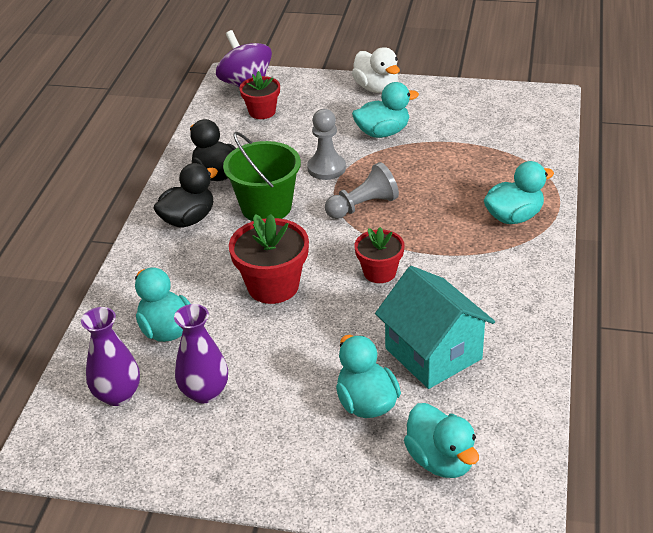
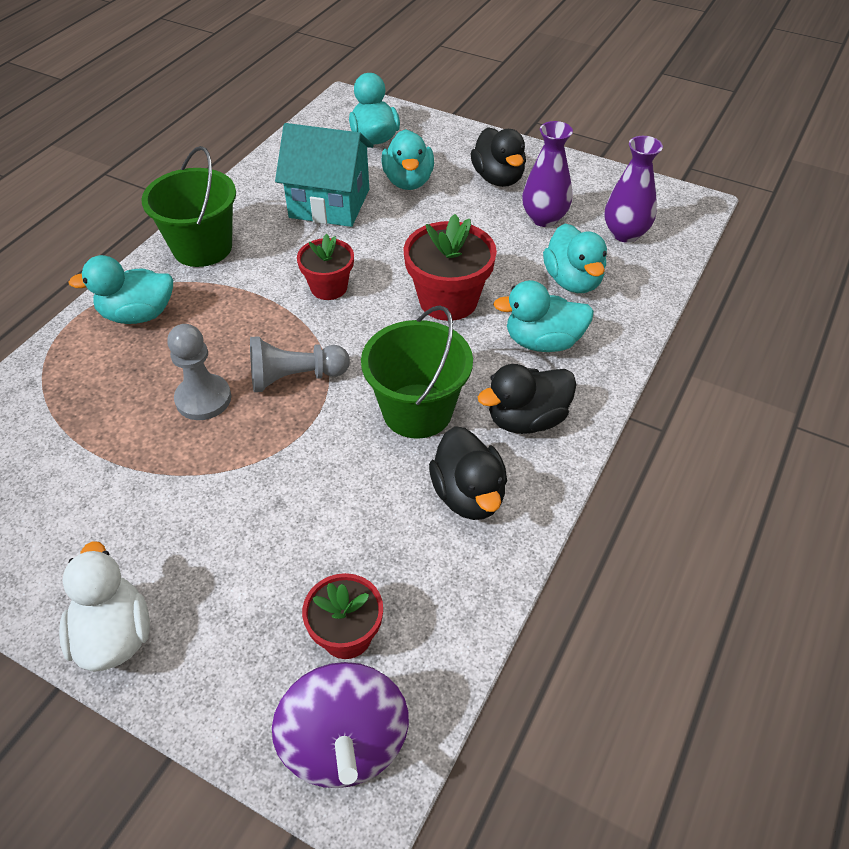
camera: 165 degrees left, 10 degrees up
grey pawn [307,109,346,180] -> grey pawn moved to [167,324,231,420]
turquoise duck [352,82,419,138] -> turquoise duck moved to [493,280,594,352]
turquoise house [375,266,495,389] -> turquoise house turned 60 degrees counterclockwise [275,123,374,227]
none -> green bucket [142,146,236,267]
none -> black duck [471,127,526,187]

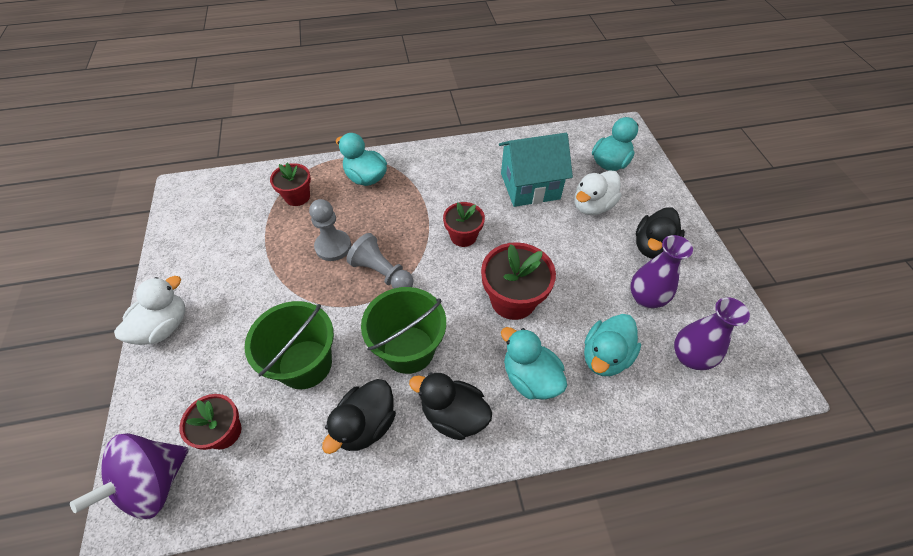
camera: 50 degrees right, 5 degrees up
green bucket [142,146,236,267] -> green bucket moved to [244,301,334,389]
turquoise house [275,123,374,227] -> turquoise house turned 75 degrees counterclockwise [499,133,573,207]
turquoise duck [382,129,434,190] -> white duck [574,170,621,215]
none -> red flower pot [270,163,311,206]

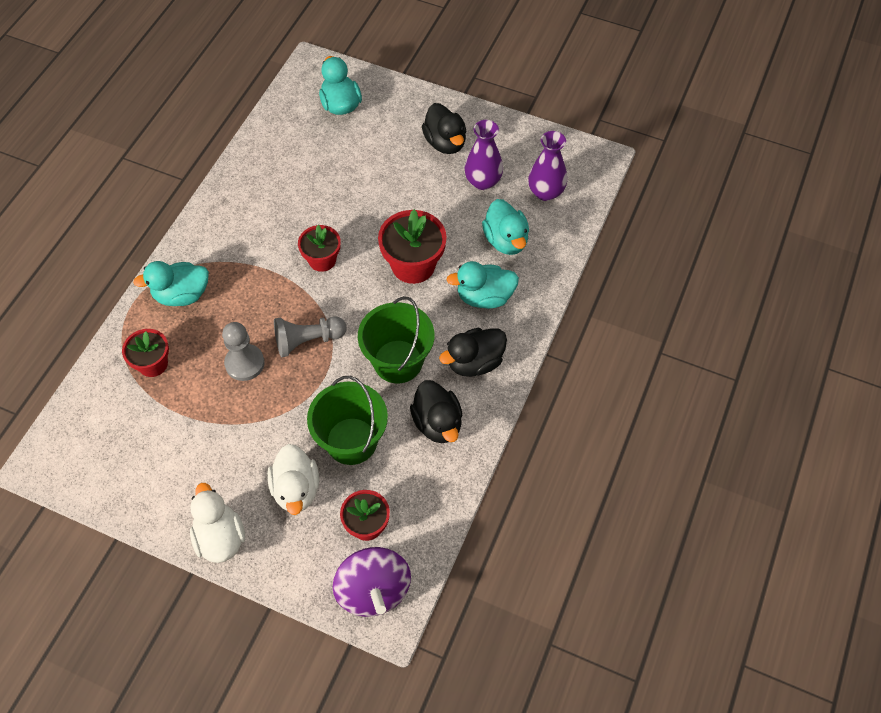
camera: 55 degrees left, 5 degrees up
turquoise house [499,133,573,207] -> none
white duck [574,170,621,215] -> white duck moved to [267,444,319,515]

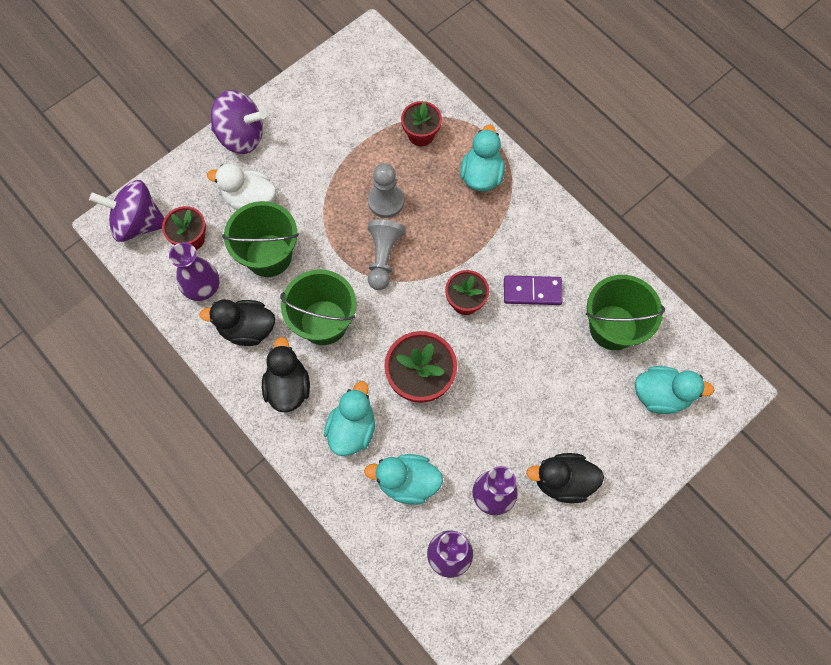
camera: 115 degrees right, 10 degrees up
white duck [190,483,245,563] -> purple spinning top [211,90,266,154]
none -> purple vase [169,242,219,301]
none -> purple domino [504,275,562,305]
none -> green bucket [586,275,665,350]

